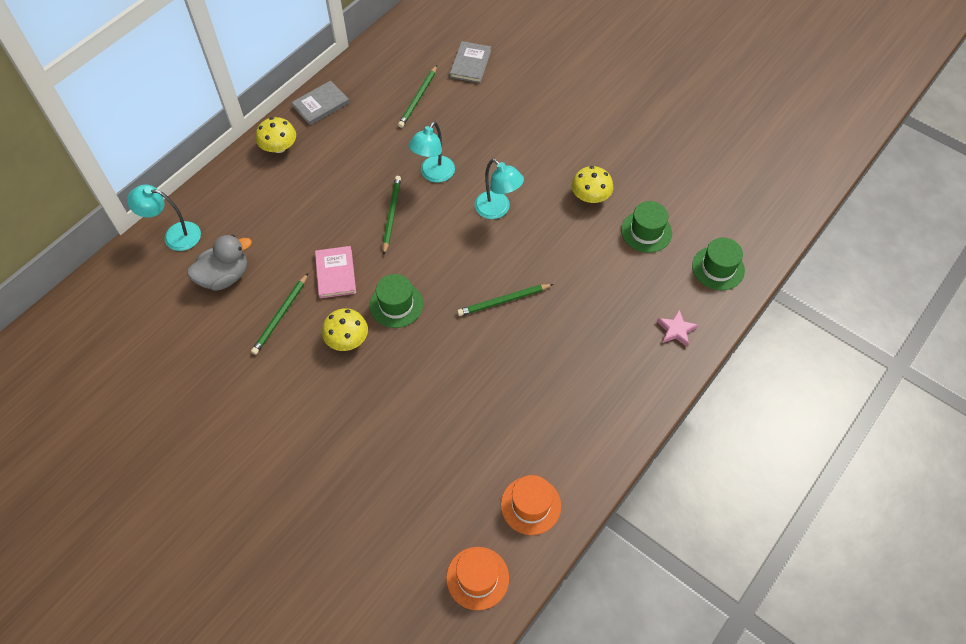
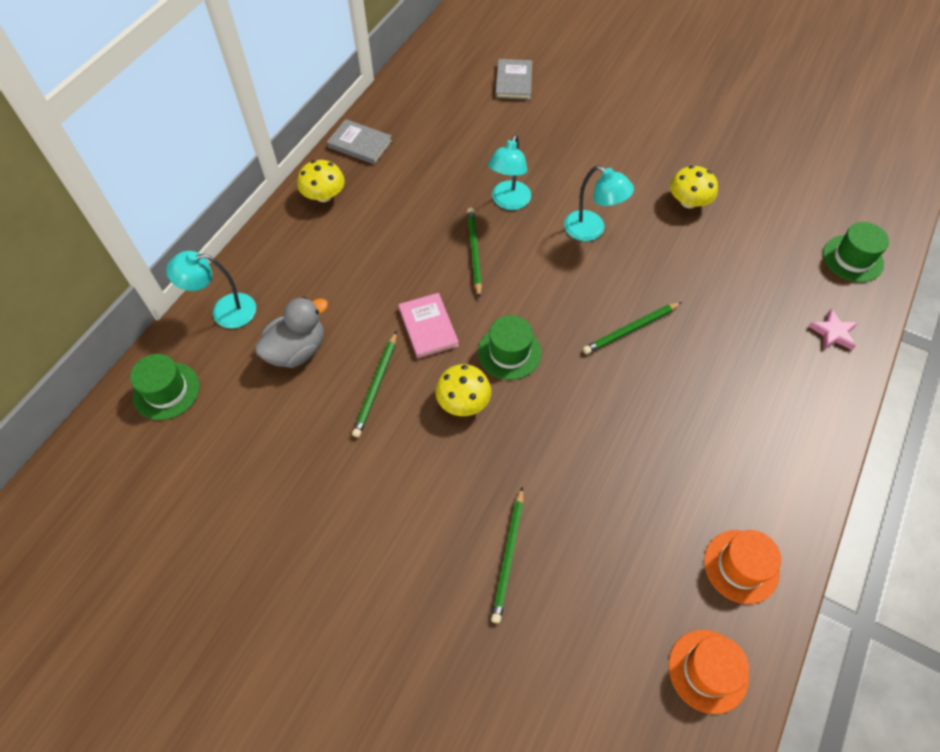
camera: 10 degrees left, 0 degrees up
grey book [291,80,349,125] -> grey book turned 75 degrees clockwise [327,119,392,164]
green pencil [398,65,437,128] -> green pencil moved to [491,487,524,623]
green hat [621,201,672,253] -> green hat moved to [130,354,200,420]

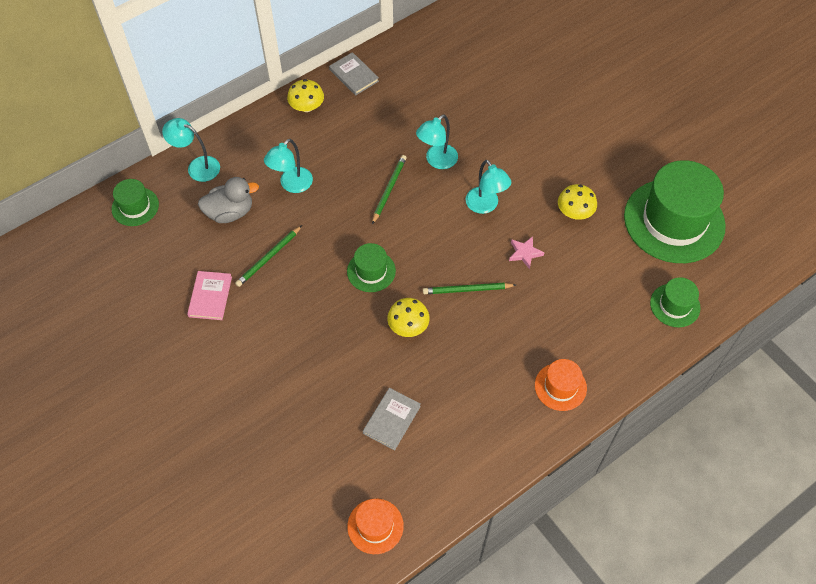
camera: 25 degrees right, 0 degrees up
pink book [399,293,459,358] -> pink book moved to [187,271,232,320]
yellow mushroom [435,364,491,416] -> yellow mushroom moved to [387,298,430,337]
green pencil [491,487,524,623] -> none
grey book [495,59,532,100] -> grey book moved to [363,388,421,451]
orange hat [704,530,781,604] -> orange hat moved to [535,359,587,411]
pink star [809,309,858,350] -> pink star moved to [509,236,545,269]
none -> turquoise lamp [264,139,313,193]
none -> green hat [624,160,726,263]

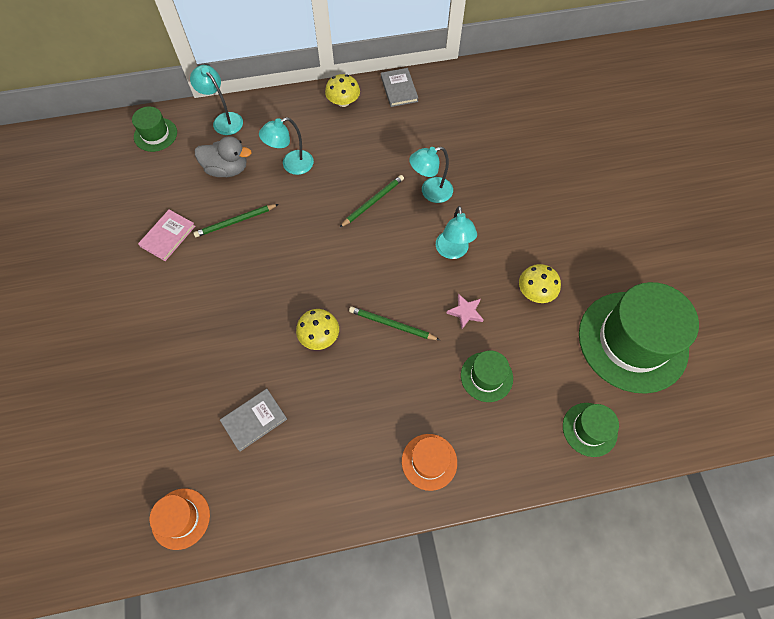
camera: 25 degrees right, 5 degrees up
green hat [347,243,396,292] -> green hat moved to [461,351,513,402]

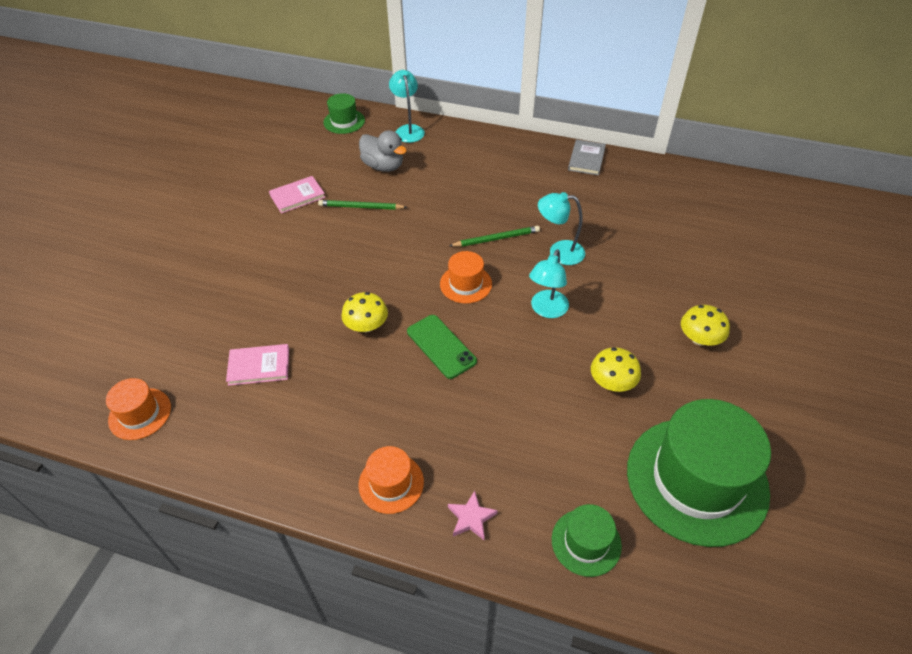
camera: 30 degrees right, 15 degrees down
grey book [220,389,287,451] -> pink book [226,344,289,386]
turquoise lamp [259,117,314,175] -> none
yellow mushroom [325,74,360,107] -> yellow mushroom moved to [681,305,730,346]
green pencil [349,306,440,340] -> green phone [407,315,477,379]
pink star [446,293,484,329] -> pink star moved to [448,491,498,540]
green hat [461,351,513,402] -> none
none -> orange hat [440,251,492,304]

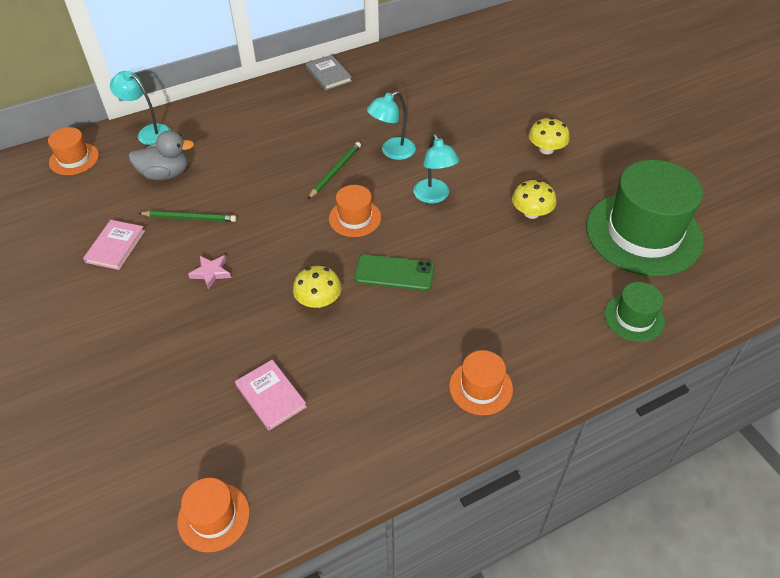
camera: 45 degrees left, 0 degrees up
pink book [226,344,289,386] -> pink book turned 75 degrees counterclockwise [235,360,307,431]
green pencil [318,200,407,210] -> green pencil turned 135 degrees counterclockwise [139,210,237,222]
green hat [323,93,365,134] -> orange hat [48,127,99,175]
pink star [448,491,498,540] -> pink star moved to [188,255,231,290]

